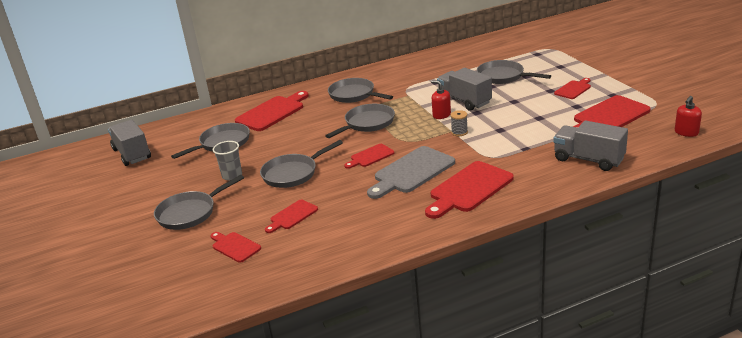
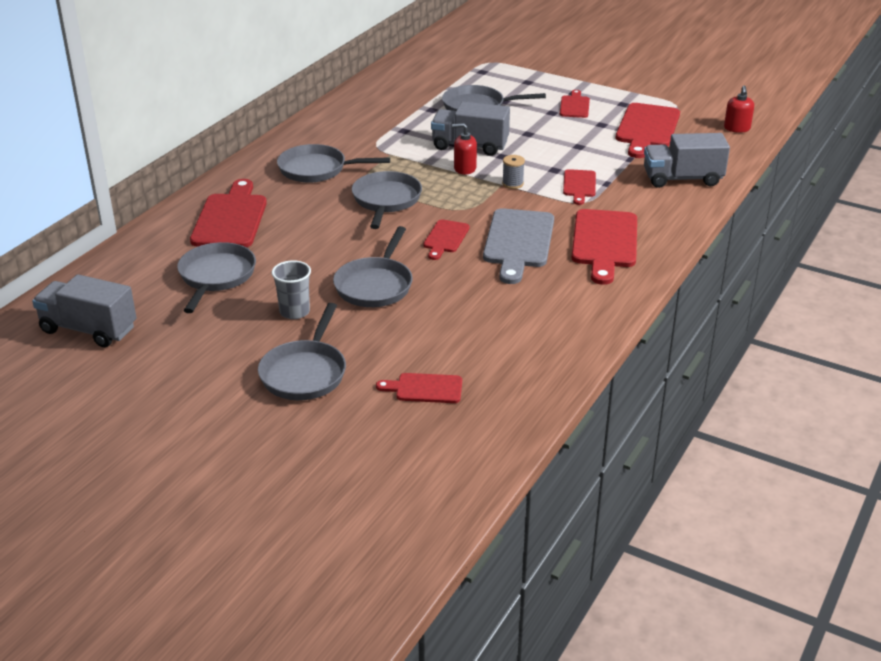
camera: 40 degrees left, 5 degrees up
red cutting board [265,200,318,233] -> red cutting board moved to [563,169,596,205]

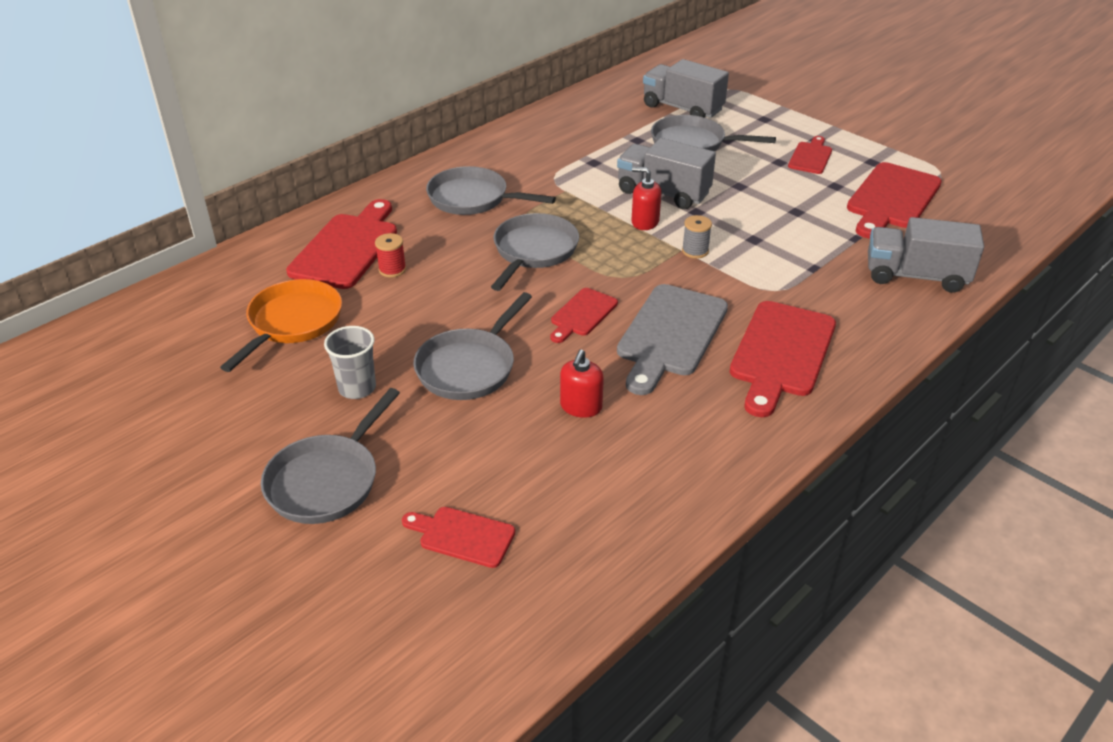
camera: 15 degrees right, 5 degrees up
grey truck [32,274,137,347] -> grey truck moved to [643,59,729,118]
grey pan [177,242,256,313] -> orange pan [220,279,342,372]
red cutting board [563,169,596,205] -> none
red soap dispenser [724,86,754,133] -> red soap dispenser moved to [560,349,604,418]
none -> red spool [375,233,406,278]

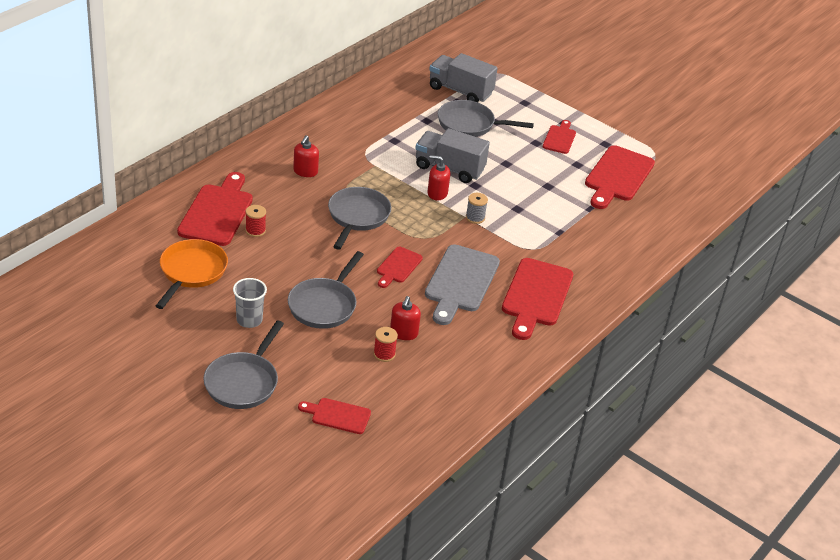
camera: 10 degrees left, 0 degrees up
grey pan [426,166,556,215] -> red soap dispenser [293,135,319,177]
grey truck [868,217,984,293] -> none
none -> red spool [374,327,398,362]

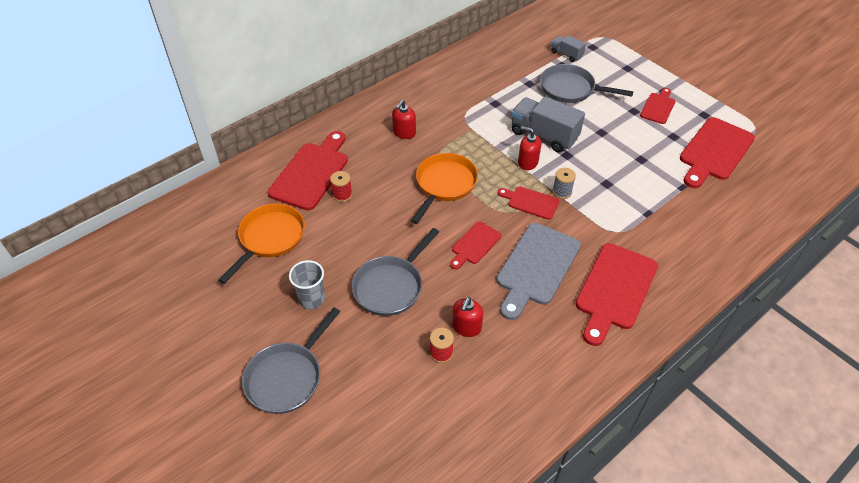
camera: 15 degrees right, 10 degrees up
red cutting board [298,398,371,434] -> red cutting board moved to [497,187,559,220]
grey pan [328,187,391,250] -> orange pan [411,153,478,224]
grey truck [429,53,498,102] -> grey truck [551,35,586,62], size x0.54

